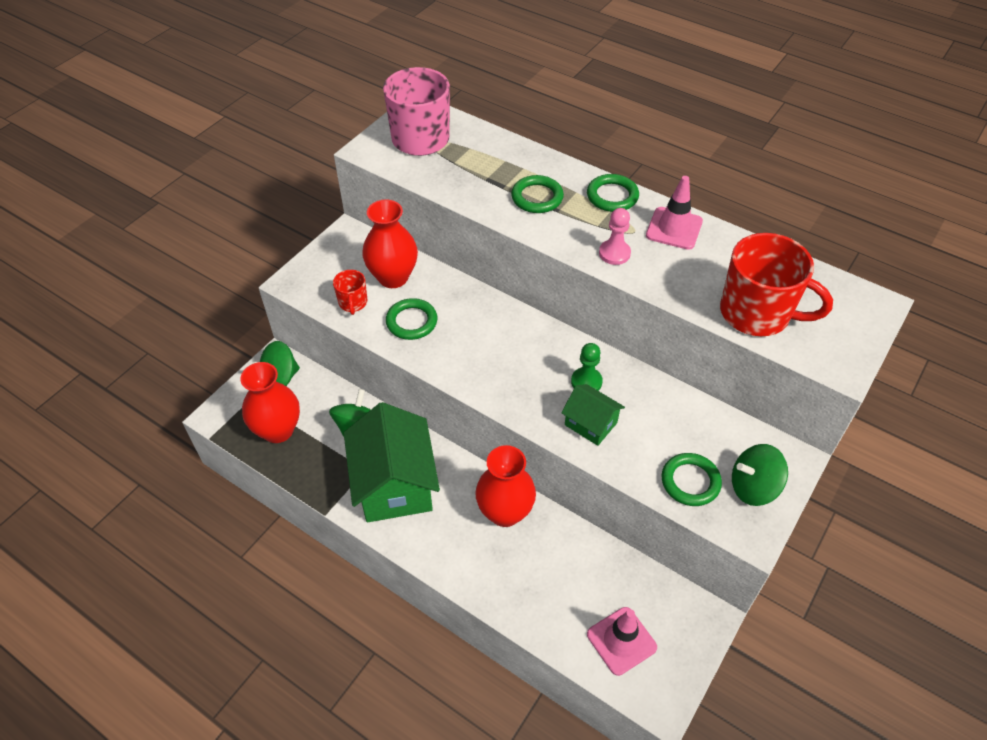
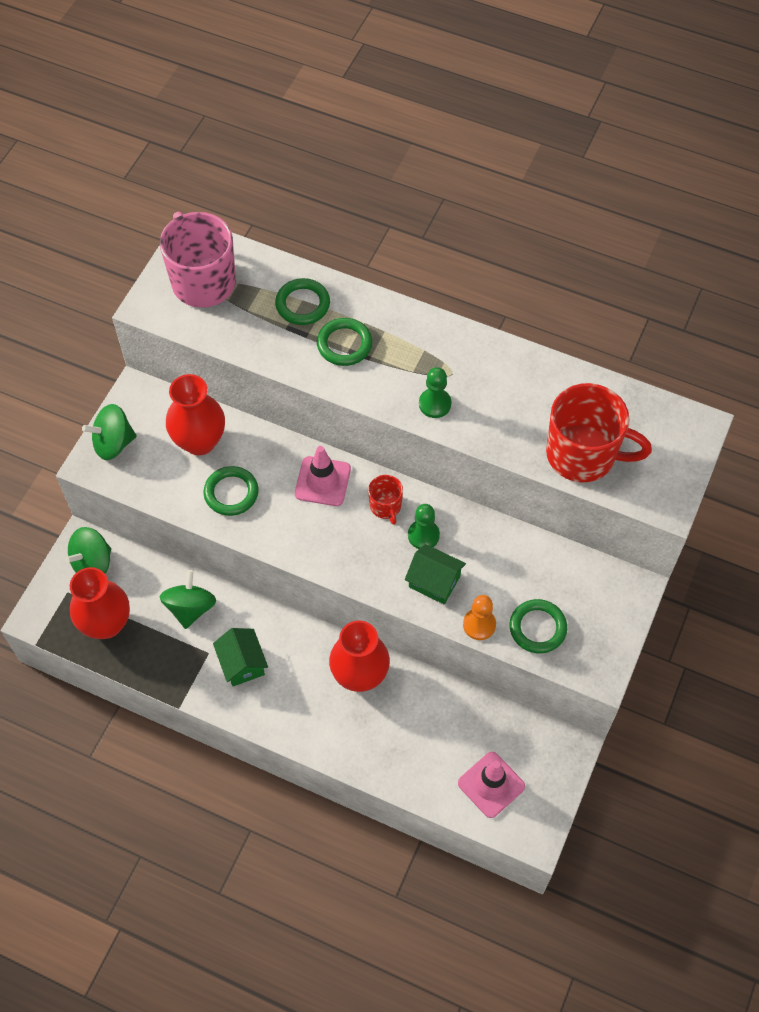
camera: 10 degrees left, 10 degrees up
red mug [333,270,367,315] -> red mug moved to [368,475,403,525]
green house [344,402,440,522] -> green house [213,628,268,686], size x0.51
green ring [587,174,639,212] -> green ring moved to [275,278,330,325]
pink pawn [599,208,631,265] -> green pawn [419,367,451,418]
pink traffic cone [646,176,703,250] -> pink traffic cone moved to [295,446,351,506]
green spinning top [732,444,788,506] -> green spinning top moved to [82,404,137,460]
none -> orange pawn [463,595,496,640]

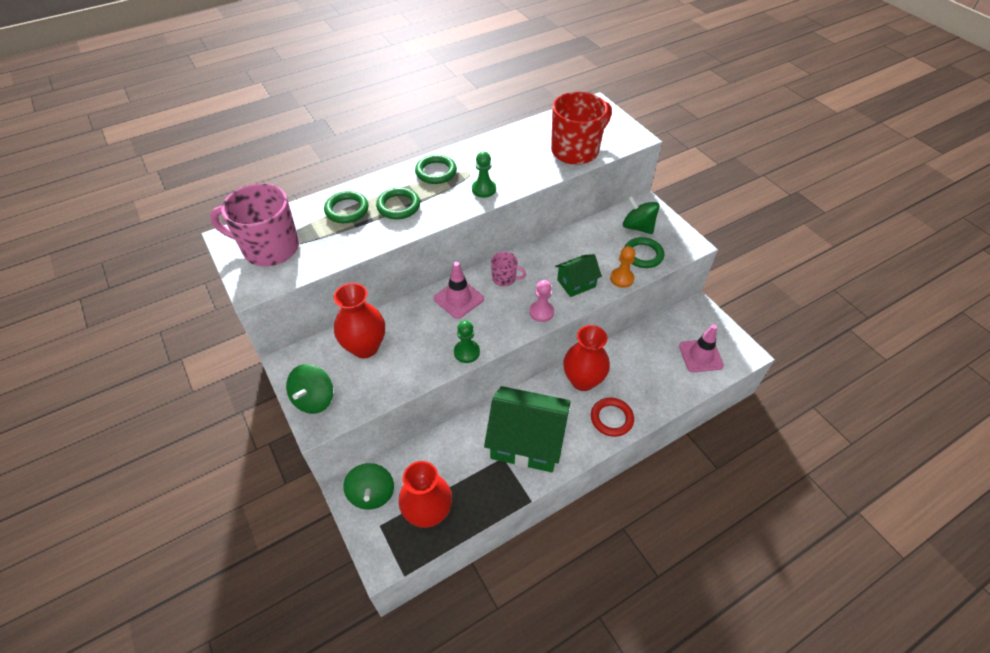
camera: 55 degrees left, 10 degrees down
green spinning top [160,570,216,629] -> green spinning top moved to [623,196,660,234]
green ring [204,466,259,516] -> green ring moved to [415,155,457,184]
green house [213,628,268,686] -> green house [484,386,571,472], size x1.97
red mug [368,475,403,525] -> pink mug [491,252,526,286]
green pawn [408,504,440,549] -> green pawn moved to [454,320,480,363]
none -> pink pawn [529,280,554,322]
none -> red ring [591,398,634,437]

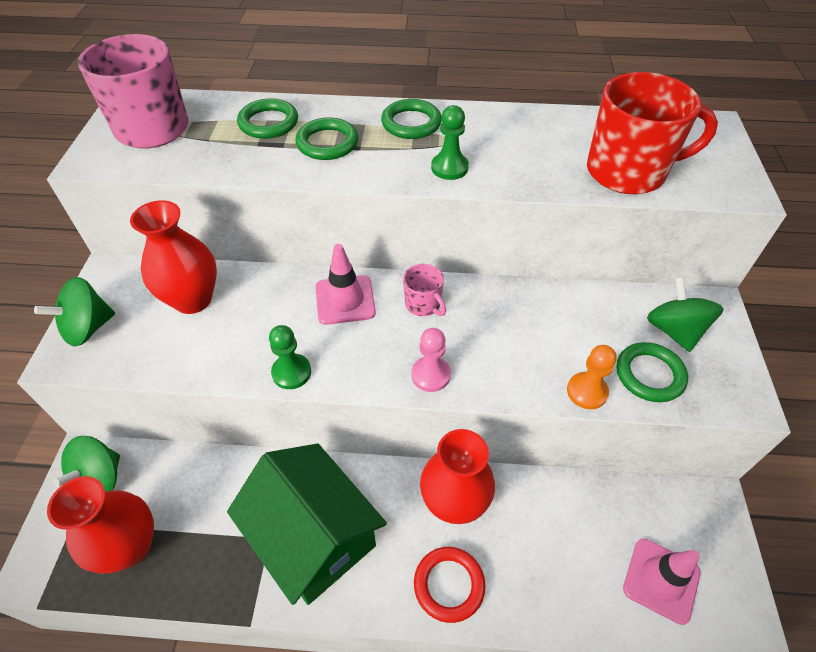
camera: 35 degrees right, 0 degrees up
green house [555,254,602,297] -> none

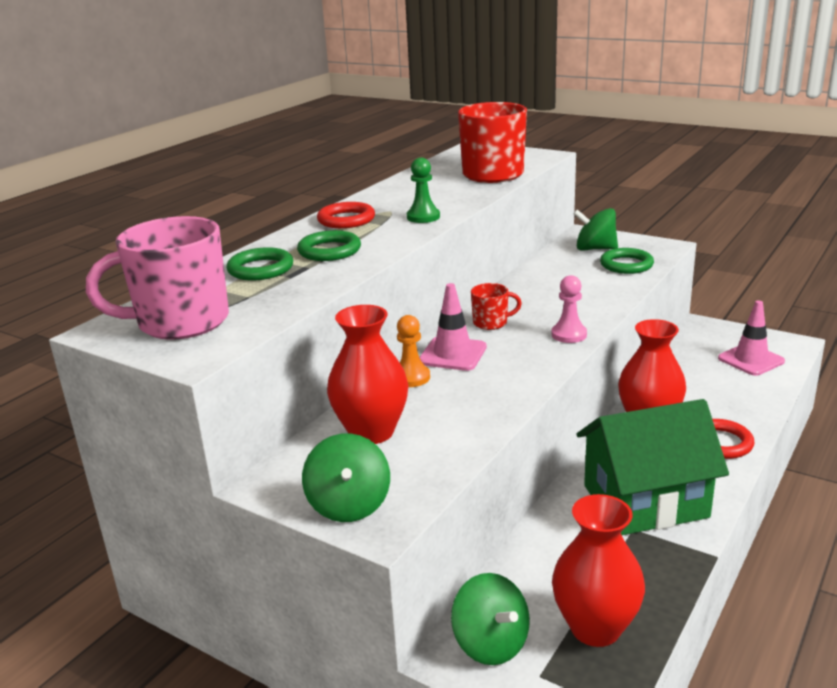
camera: 60 degrees left, 25 degrees down
green pawn [269,325,311,389] -> none
green ring [381,99,442,139] -> red ring [317,202,375,228]
pink mug [403,264,446,316] -> red mug [471,283,522,330]
orange pawn [567,345,617,409] -> orange pawn moved to [397,315,430,387]

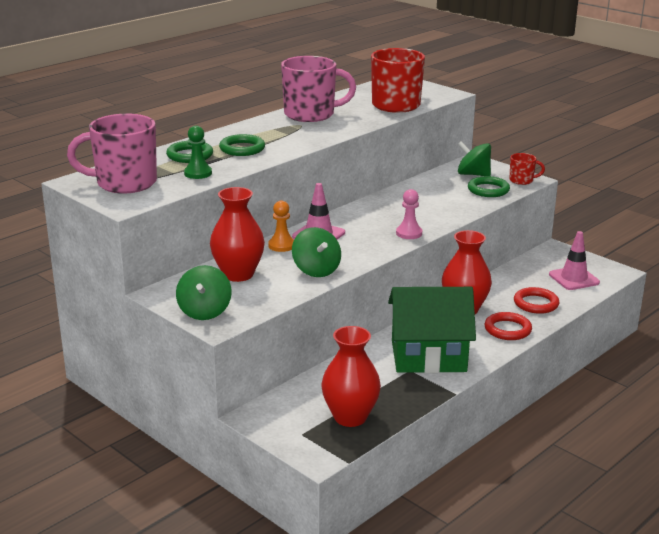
camera: 10 degrees right, 0 degrees up
red ring [317,202,375,228] -> red ring moved to [514,287,560,314]
green pawn [407,158,440,223] -> green pawn moved to [184,126,212,179]
green spinning top [451,573,530,665] -> green spinning top moved to [292,227,341,277]
red mug [471,283,522,330] -> red mug moved to [509,153,545,185]
none -> pink mug [281,56,356,122]

